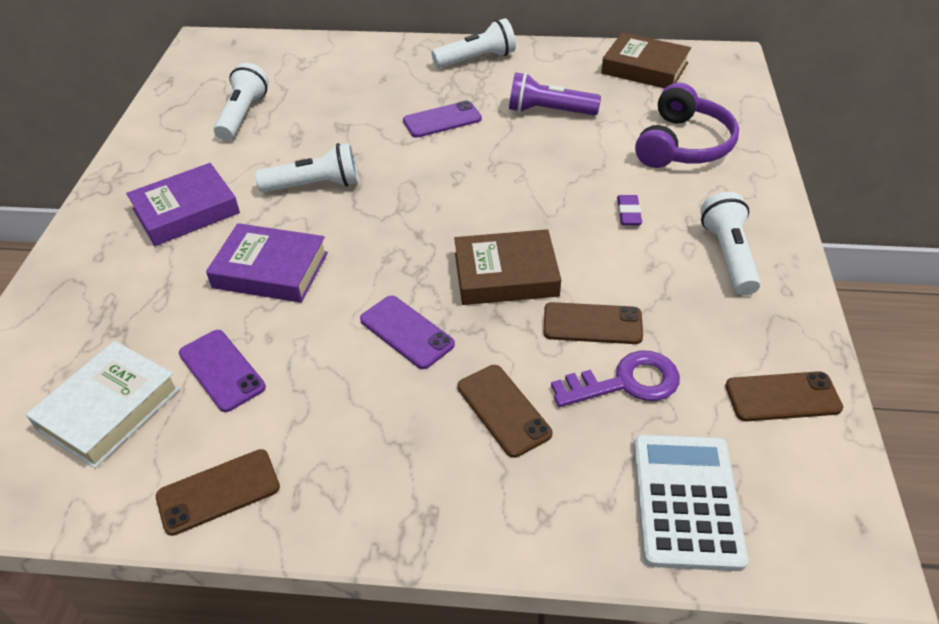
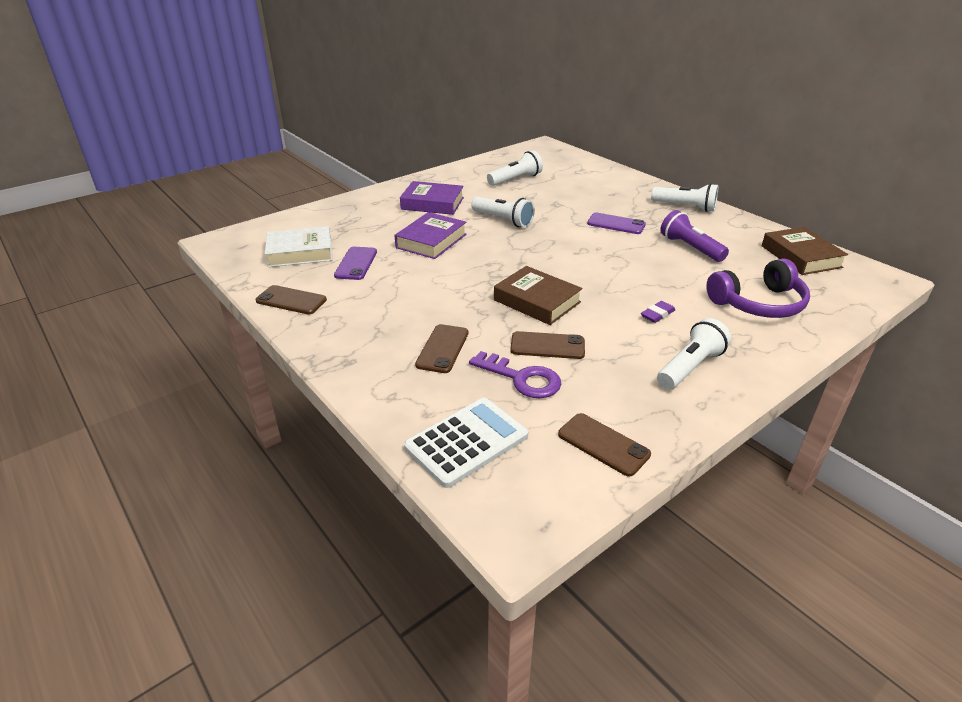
camera: 45 degrees right, 10 degrees down
purple book [206,223,328,303] -> purple book turned 60 degrees clockwise [394,212,466,259]
purple phone [360,296,455,369] -> none
brown phone [543,302,643,344] -> brown phone turned 45 degrees counterclockwise [510,331,585,359]

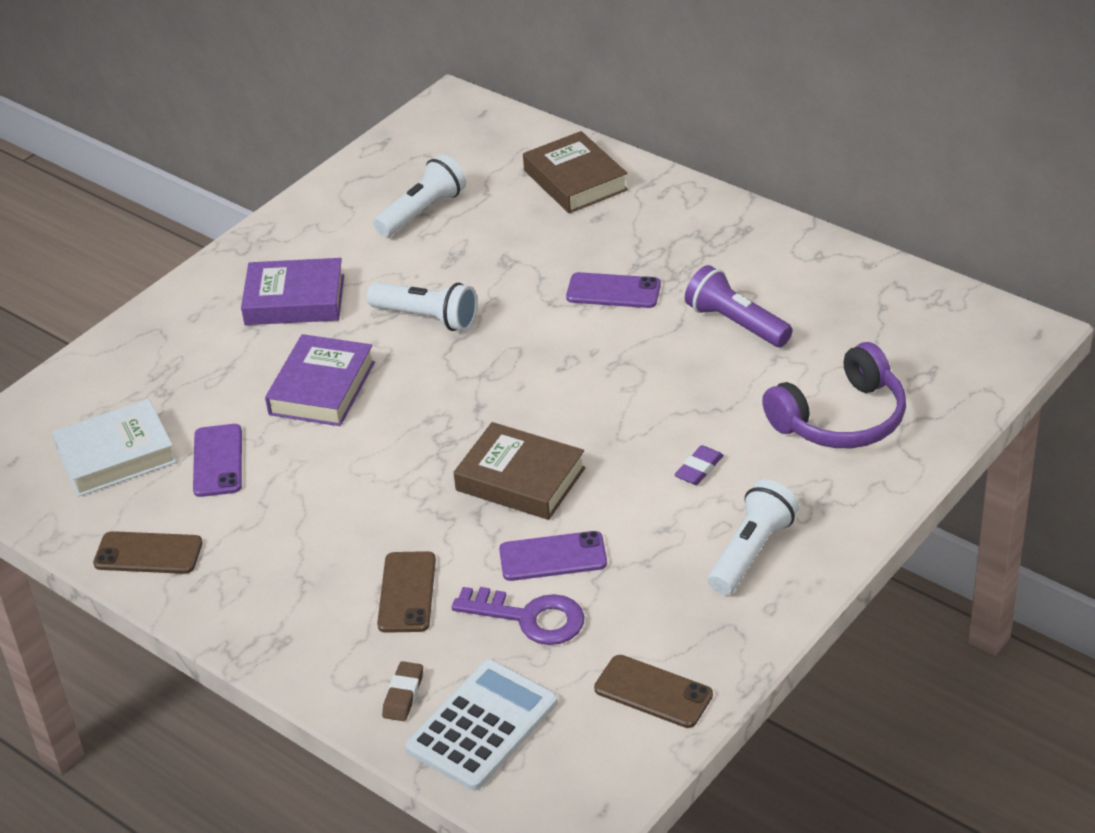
camera: 10 degrees left, 5 degrees up
brown phone [510,331,585,359] -> purple phone [499,531,607,581]
white flashlight [651,183,718,212] -> none
brown book [762,227,848,275] -> brown book moved to [523,131,628,213]
none -> brown eraser [382,661,423,721]

